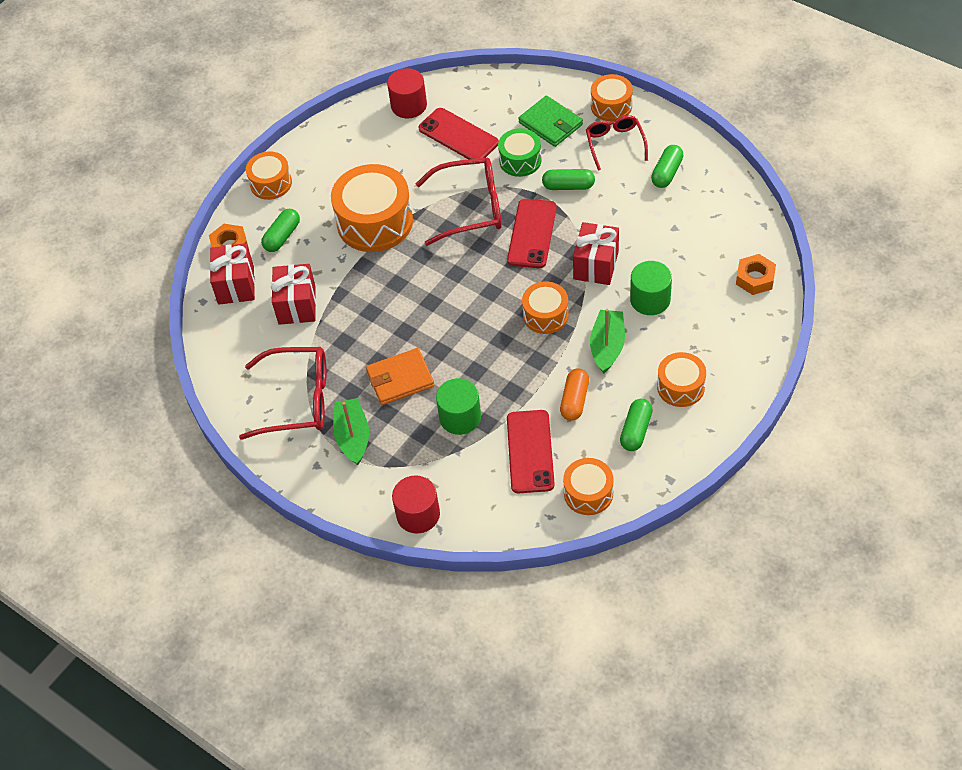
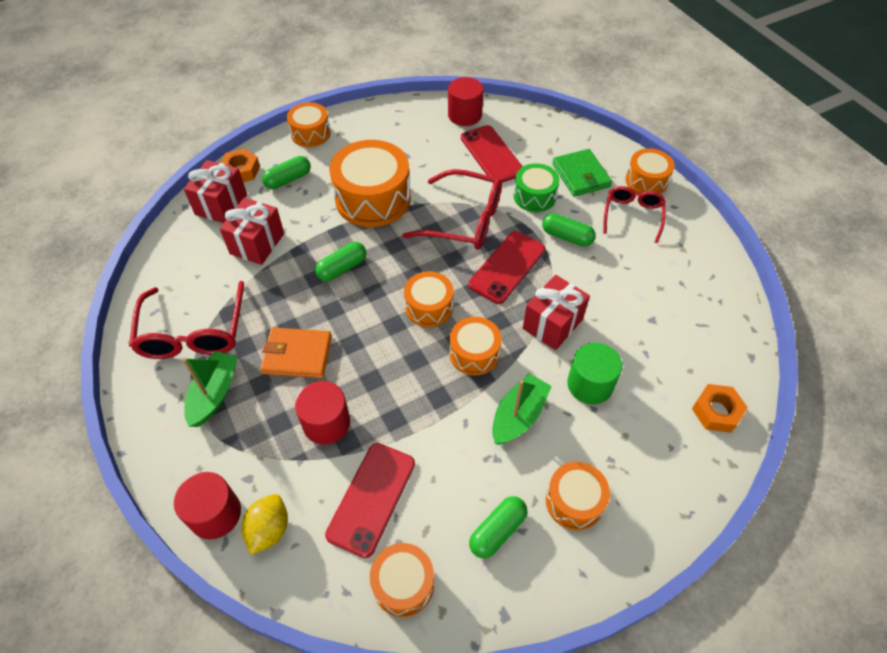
camera: 20 degrees right, 0 degrees up
red glasses [239,347,327,440] -> red glasses turned 60 degrees clockwise [129,281,244,359]
green cylinder [436,378,481,435] -> red cylinder [295,381,350,445]
orange capsule [560,368,589,421] -> none
green capsule [651,145,684,188] -> green capsule moved to [315,242,366,281]
none -> yellow lemon [242,494,288,555]
none -> orange drum [404,271,453,327]

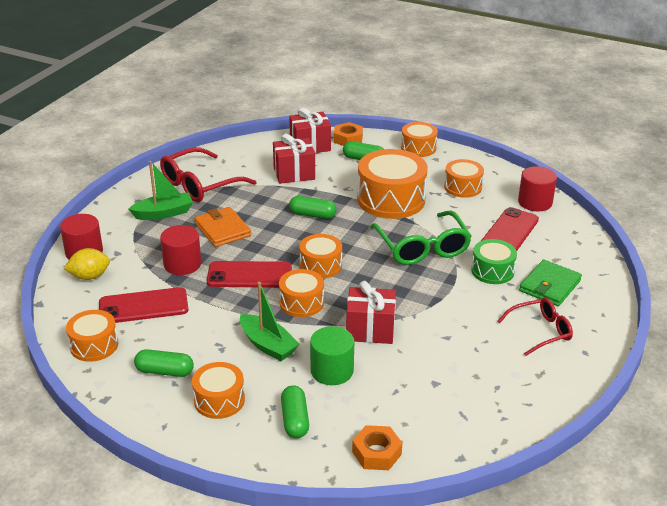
camera: 55 degrees right, 20 degrees down
red glasses [402,169,502,250] -> green glasses [370,210,472,265]
red phone [468,231,545,304] -> red phone moved to [207,261,292,288]
green boat [492,373,552,445] -> green boat turned 45 degrees clockwise [240,282,299,361]
green capsule [542,213,596,246] -> green capsule moved to [281,385,309,438]
orange drum [626,148,675,194] -> orange drum moved to [444,159,484,198]

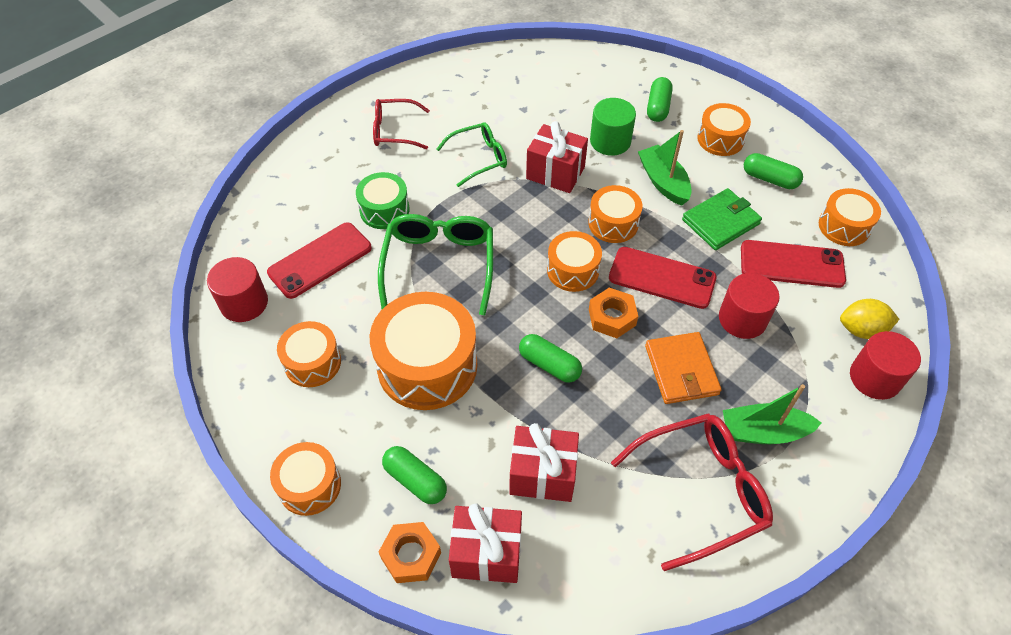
camera: 160 degrees left, 20 degrees up
orange nut [352,425,402,470] -> orange nut moved to [589,288,638,338]
green wallet [519,259,582,306] -> green wallet moved to [682,188,762,250]
none -> green glasses [437,122,507,187]

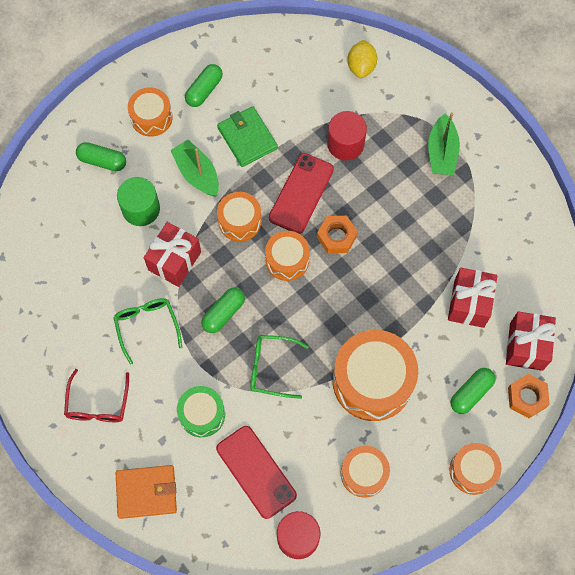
camera: 85 degrees left, 15 degrees up
green glasses [378,214,493,315] -> green glasses [250,335,309,399], size x0.63
green capsule [519,334,582,383] -> green capsule moved to [201,288,245,333]
red glasses [611,414,773,571] -> none
green boat [638,130,692,206] -> green boat turned 75 degrees clockwise [170,140,219,197]
orange wallet [645,332,721,404] -> orange wallet moved to [116,465,177,519]
red phone [741,240,846,288] -> none
orange drum [819,188,881,246] -> none
red cylinder [850,331,921,400] -> none

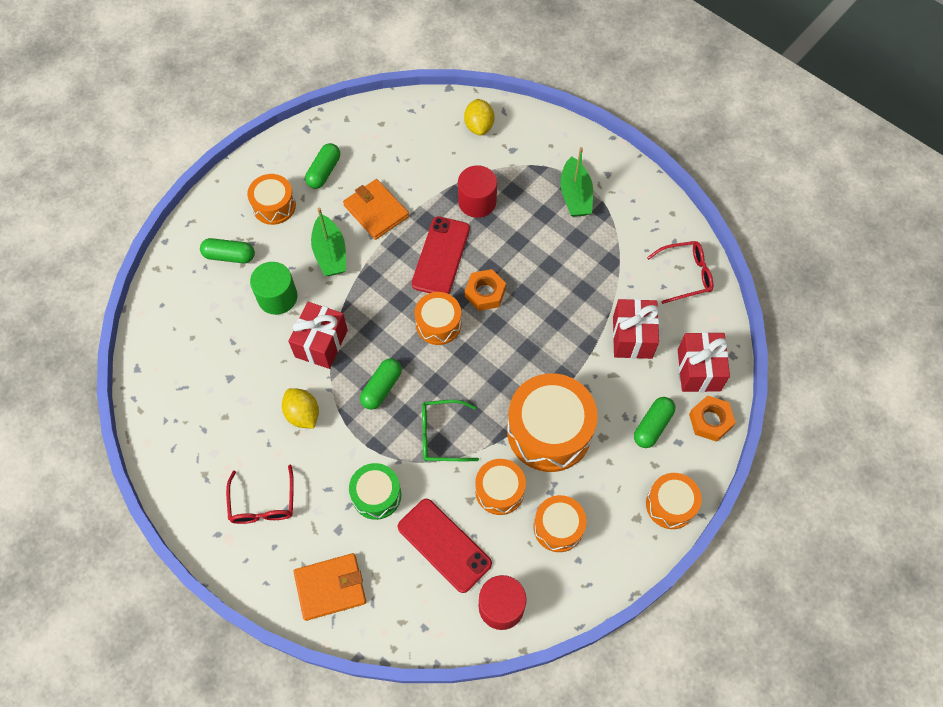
camera: 10 degrees left, 5 degrees down
green glasses [113,298,182,365] -> yellow lemon [282,388,319,429]
green boat [170,140,219,197] -> green boat turned 150 degrees counterclockwise [311,208,346,276]
green wallet [217,106,278,167] -> orange wallet [343,179,409,240]
orange drum [217,192,262,242] -> orange drum moved to [475,459,526,515]
none -> red glasses [647,241,713,304]

